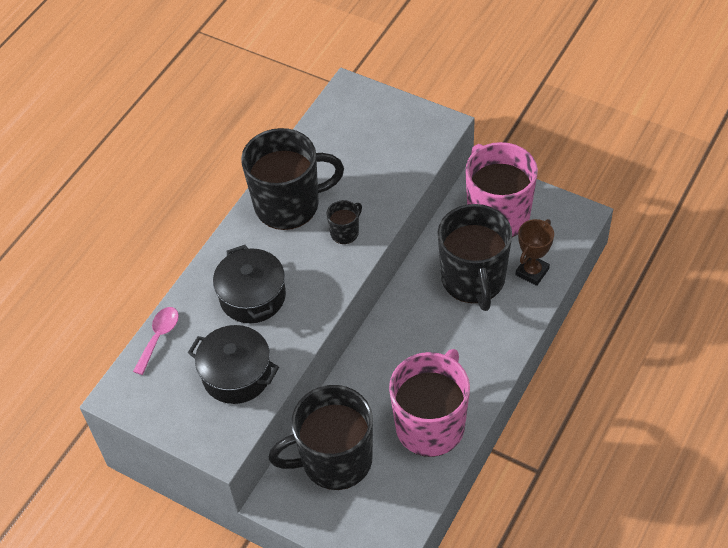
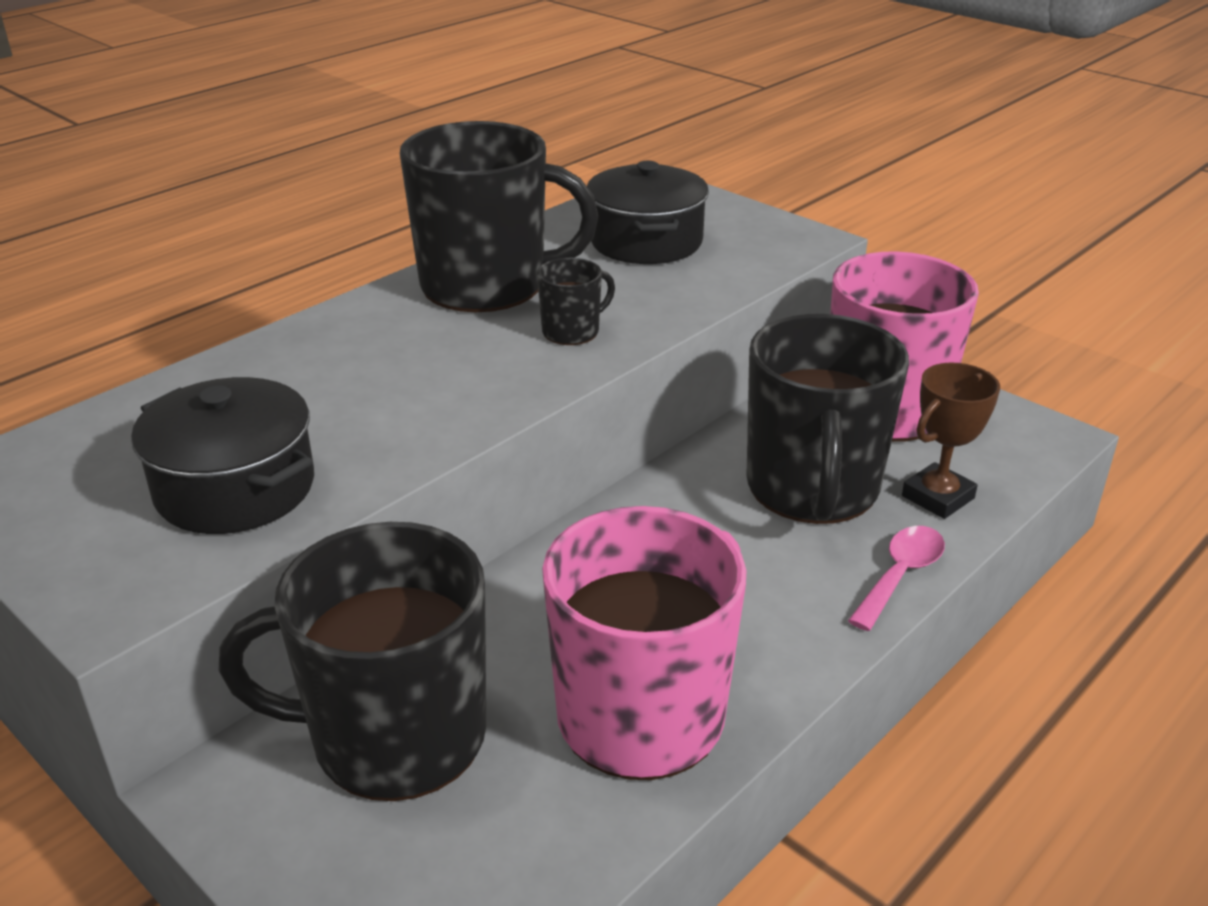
camera: 10 degrees right, 20 degrees down
pink spoon [133,307,179,375] -> pink spoon moved to [848,526,945,631]
black pot [213,245,286,323] -> black pot moved to [587,161,709,264]

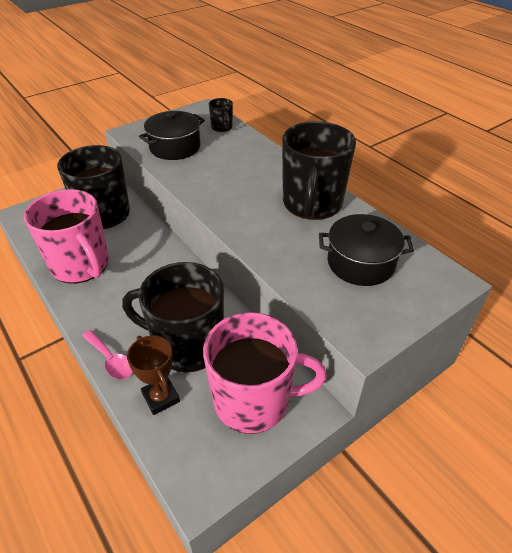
camera: 100 degrees right, 10 degrees up
black mug [537,258,615,345] -> black mug moved to [209,98,233,132]

